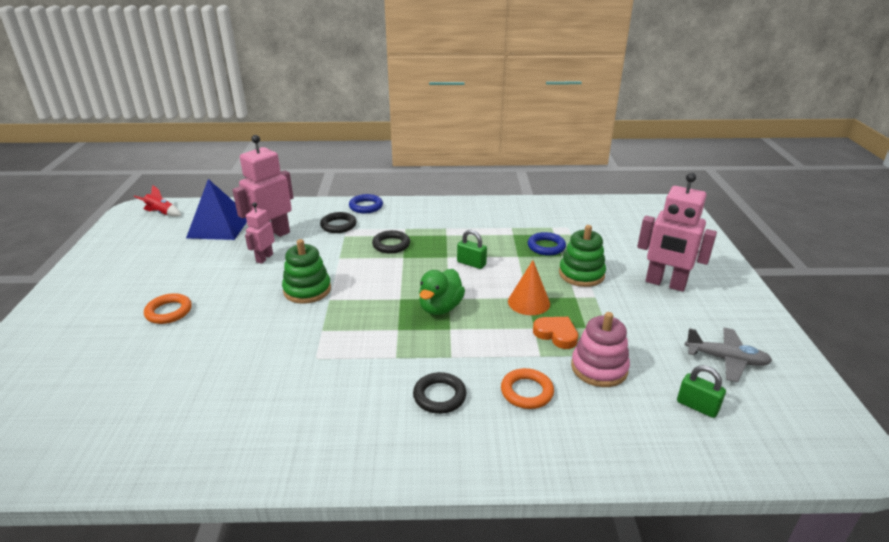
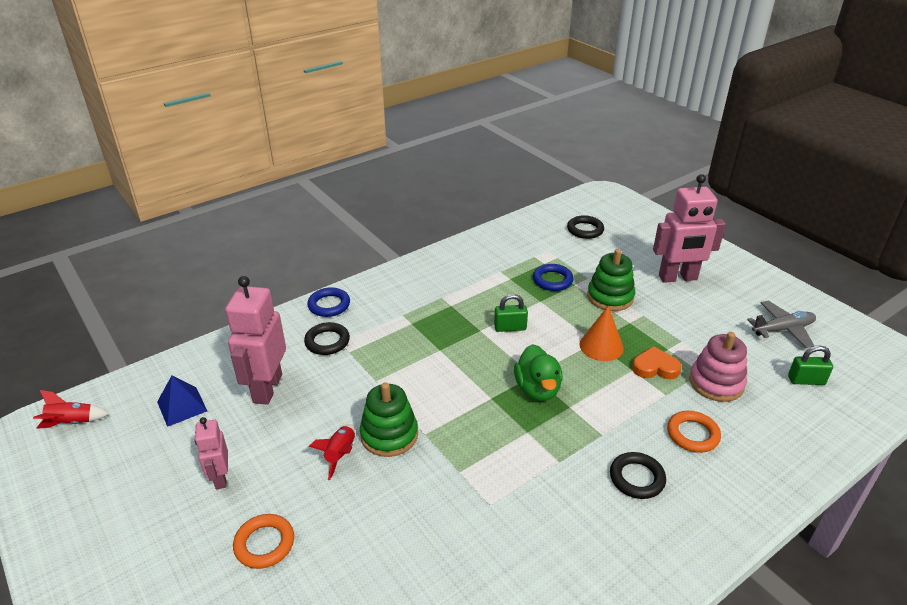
camera: 35 degrees left, 5 degrees up
blue pyramid [186,179,247,240] -> blue pyramid [157,376,207,427], size x0.59
pink robot [245,202,275,264] -> pink robot moved to [195,417,228,490]
black ring [372,230,410,254] -> black ring moved to [567,215,604,239]
none -> red rocket [309,424,355,480]

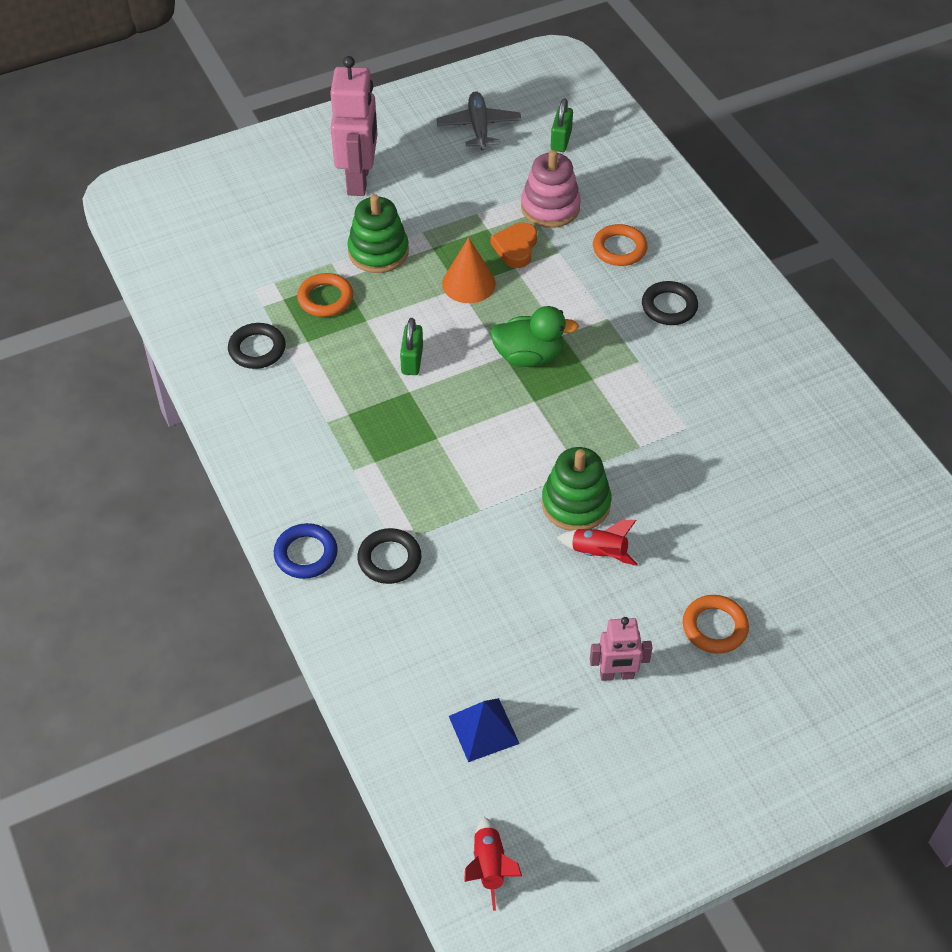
camera: 80 degrees left, 15 degrees up
pink robot [225,276,286,405] -> none
blue ring [533,264,574,291] -> orange ring [297,273,353,317]
black ring [567,215,604,239] -> black ring moved to [228,323,286,369]

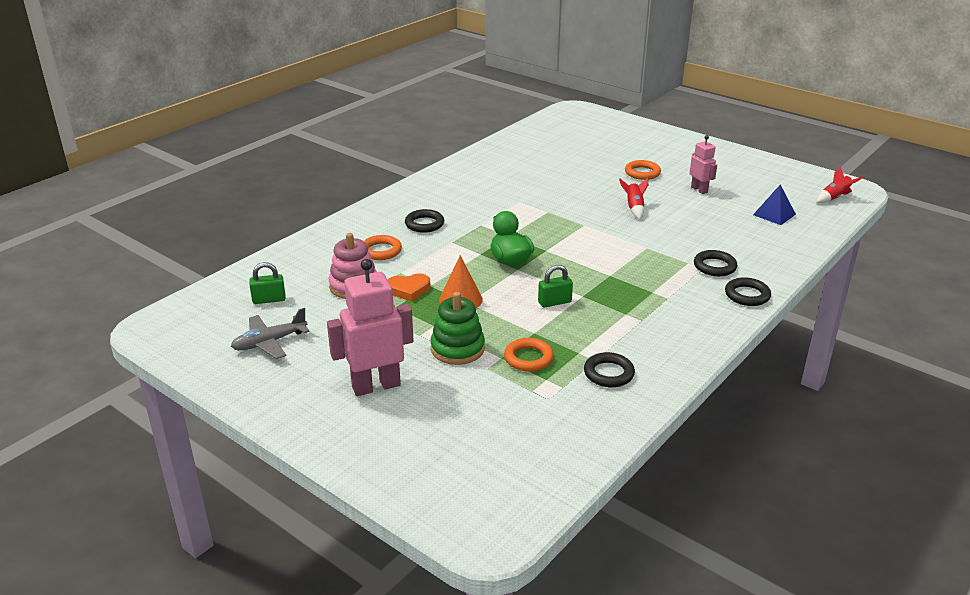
camera: 115 degrees left, 20 degrees down
blue ring [274,523,338,579] -> black ring [725,277,771,306]
green stacking toy [542,447,612,531] -> none

